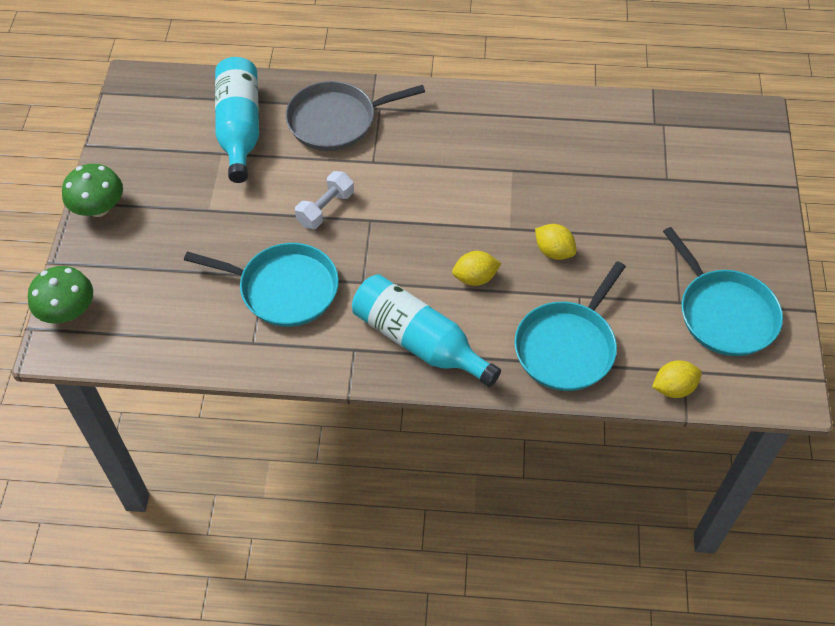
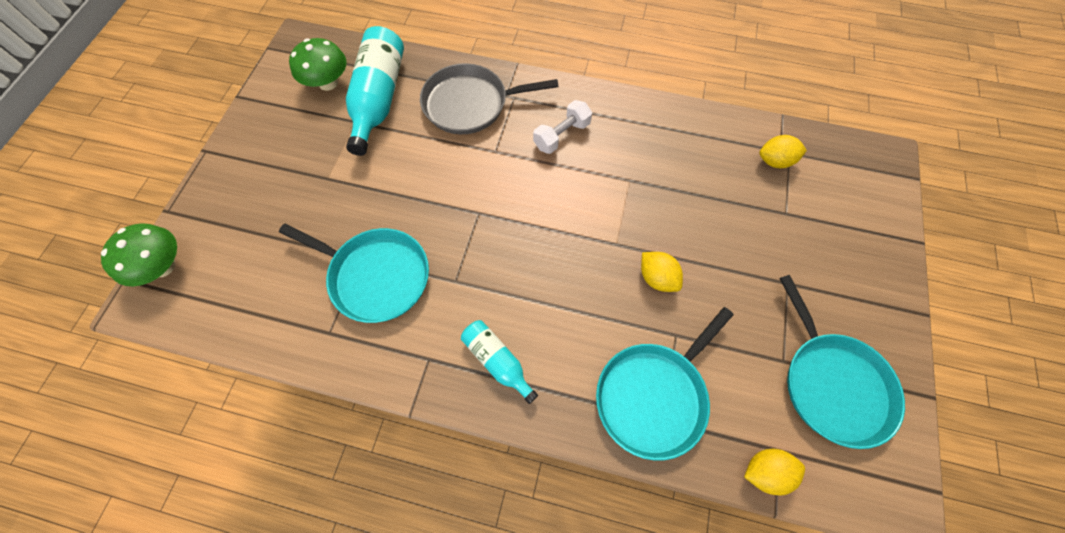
camera: 10 degrees right, 10 degrees up
green mushroom [62,164,123,217] -> green mushroom moved to [289,38,347,91]
white dumbbell [295,171,354,229] -> white dumbbell moved to [533,100,592,154]
turquoise bottle [352,274,501,387] -> turquoise bottle [461,320,538,404], size x0.55
yellow lemon [452,251,501,286] -> yellow lemon moved to [759,135,807,168]

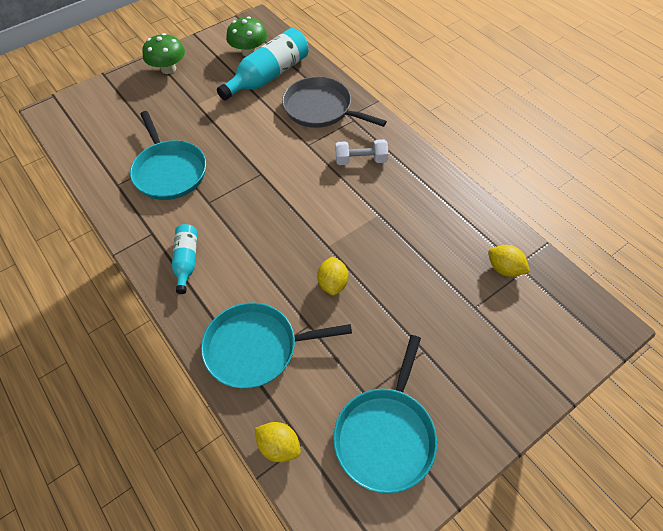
camera: 40 degrees right, 10 degrees down
green mushroom [101,223,177,287] -> green mushroom moved to [142,33,185,74]

